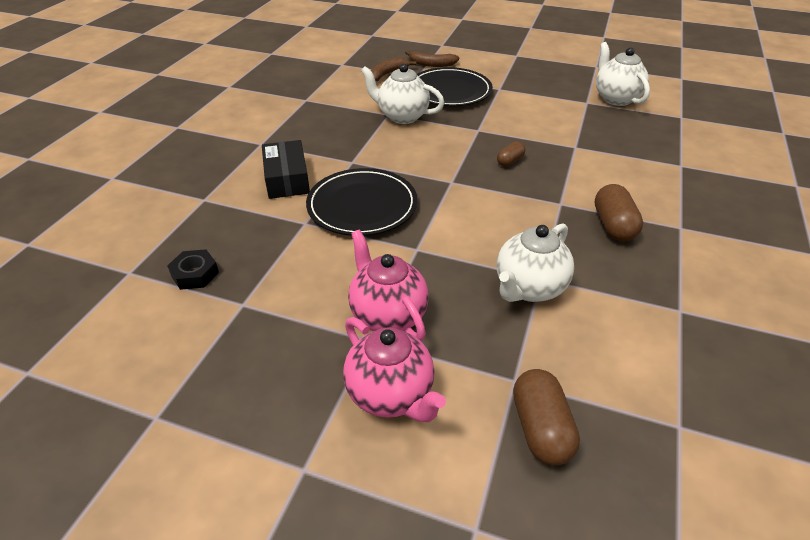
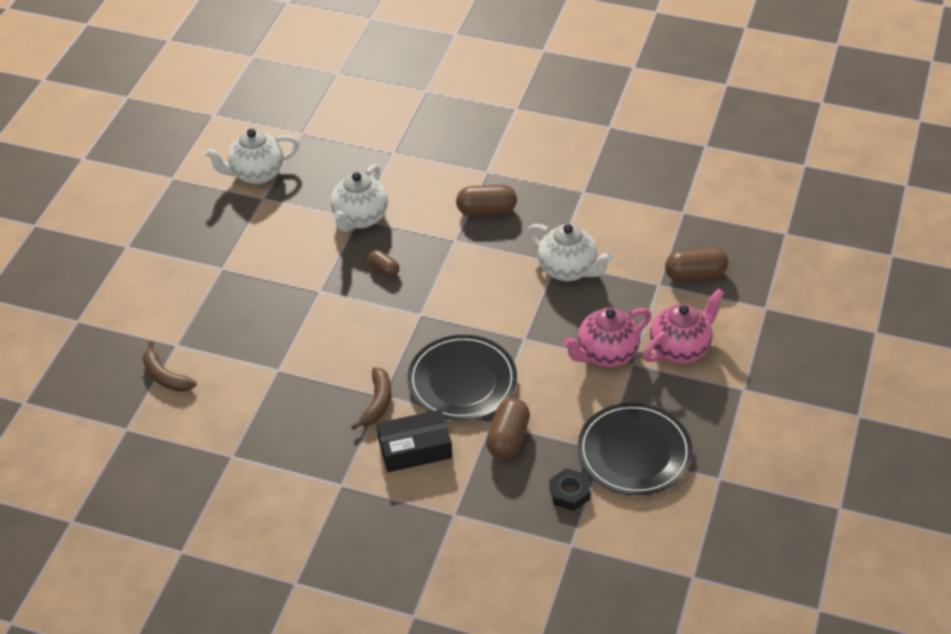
camera: 90 degrees left, 5 degrees up
white teapot [361,64,444,124] -> white teapot moved to [331,164,388,232]
brown banana [405,50,459,67] -> brown banana moved to [351,367,391,430]
black plate [417,67,493,106] -> black plate moved to [578,403,693,495]
none -> brown capsule [486,398,530,459]

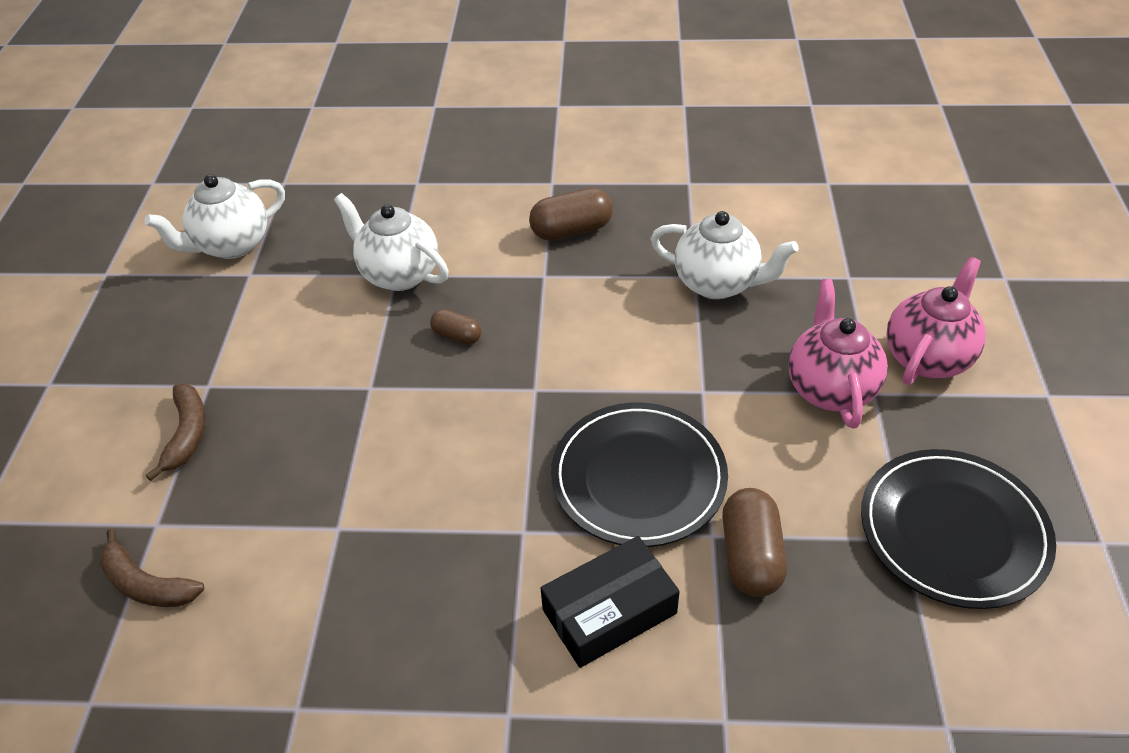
camera: 15 degrees left, 0 degrees up
white teapot [331,164,388,232] -> white teapot turned 120 degrees clockwise [334,193,449,291]
brown banana [351,367,391,430] -> brown banana moved to [146,384,206,481]
black nut [549,468,591,511] -> none
pink teapot [563,307,651,367] -> pink teapot turned 135 degrees clockwise [788,279,888,428]
brown capsule [665,247,728,282] -> none

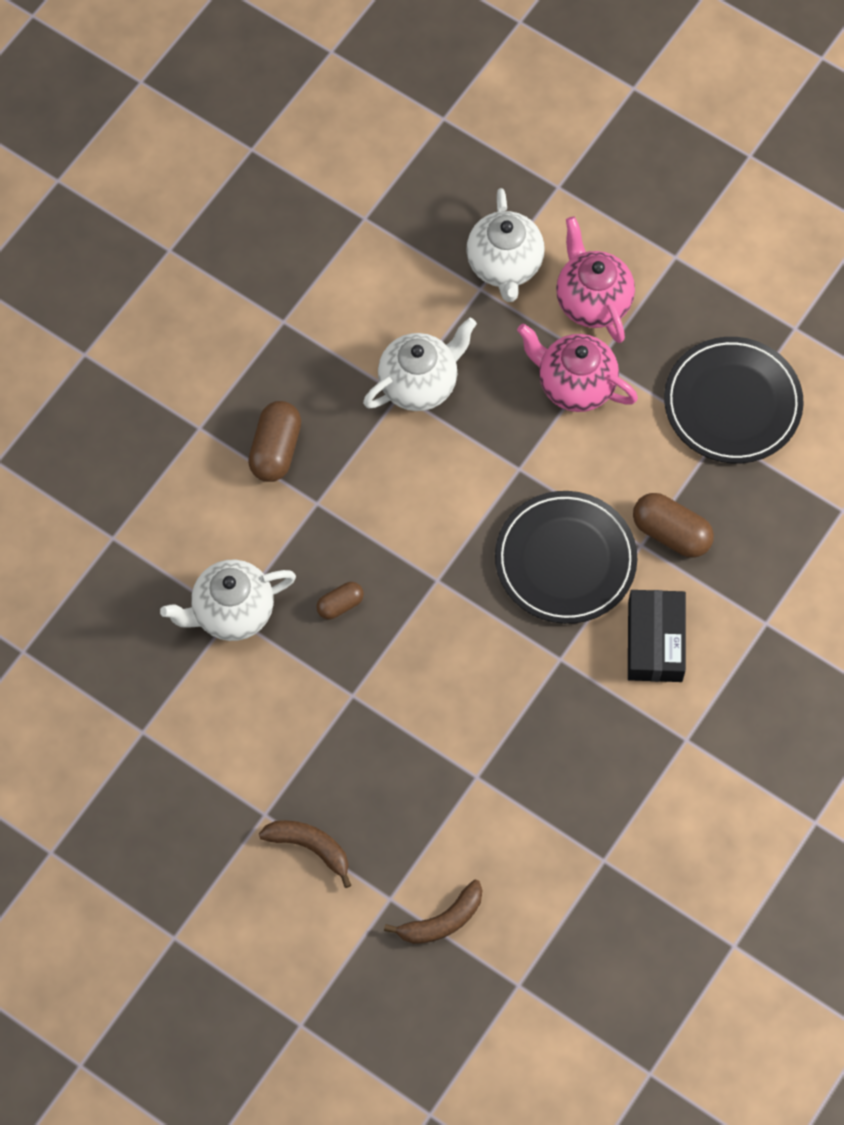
camera: 60 degrees left, 20 degrees up
white teapot [144,174,285,259] -> white teapot moved to [466,188,544,302]

